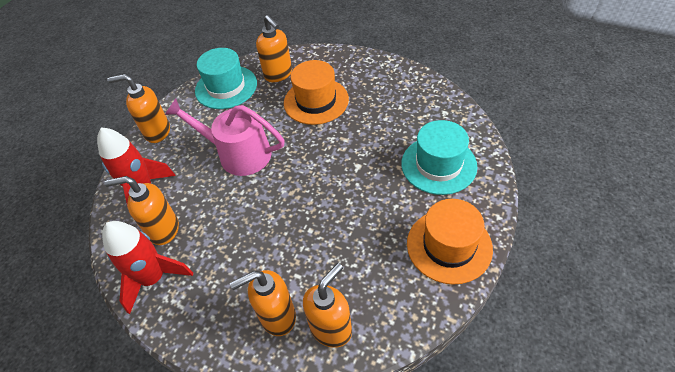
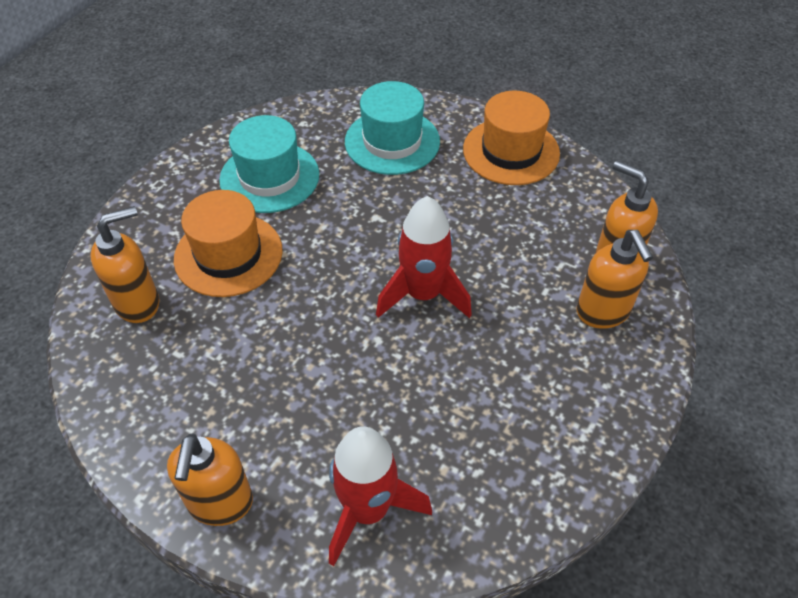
camera: 90 degrees left, 0 degrees up
red rocket [102,221,193,314] -> red rocket moved to [376,196,472,318]
orange soap dispenser [104,176,179,245] -> none
pink watering can [165,99,285,176] -> none
turquoise hat [195,48,257,109] -> turquoise hat moved to [219,115,319,213]

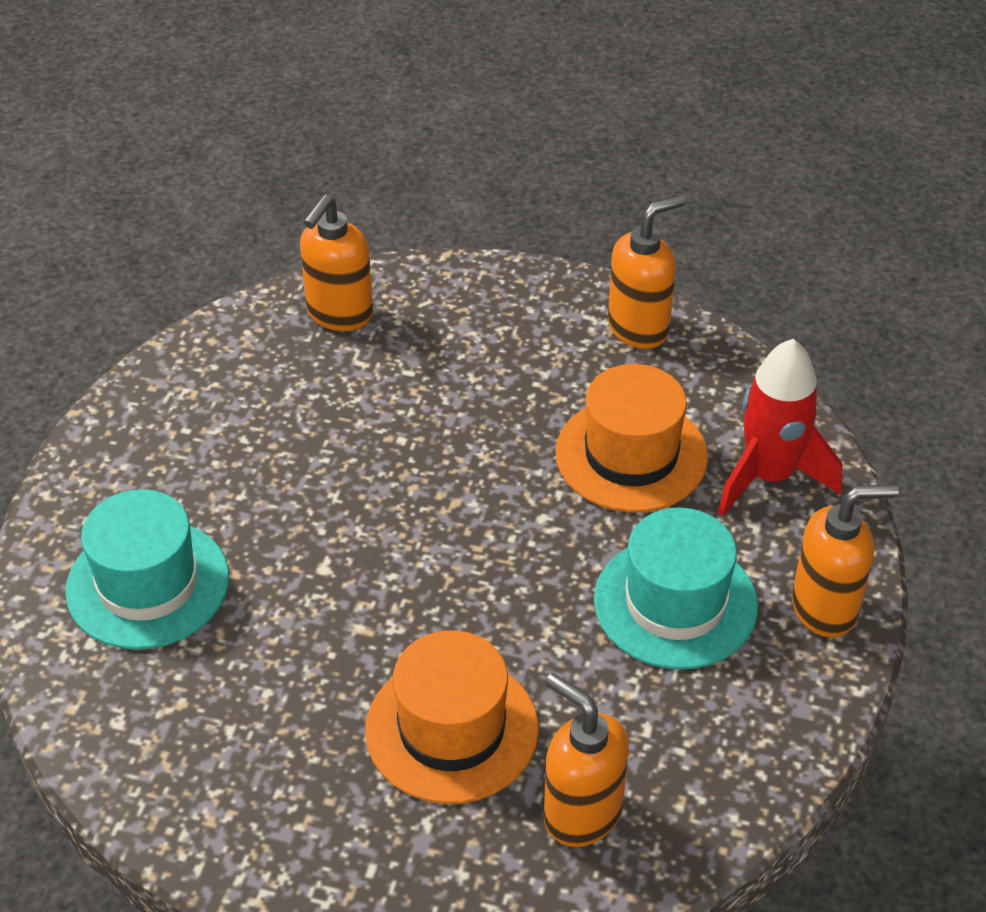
camera: 105 degrees left, 5 degrees down
turquoise hat [219,115,319,213] -> turquoise hat moved to [594,507,758,670]
red rocket [376,196,472,318] -> none
orange hat [463,91,560,185] -> orange hat moved to [555,364,708,512]
orange soap dispenser [576,230,653,329] -> orange soap dispenser moved to [608,195,685,349]

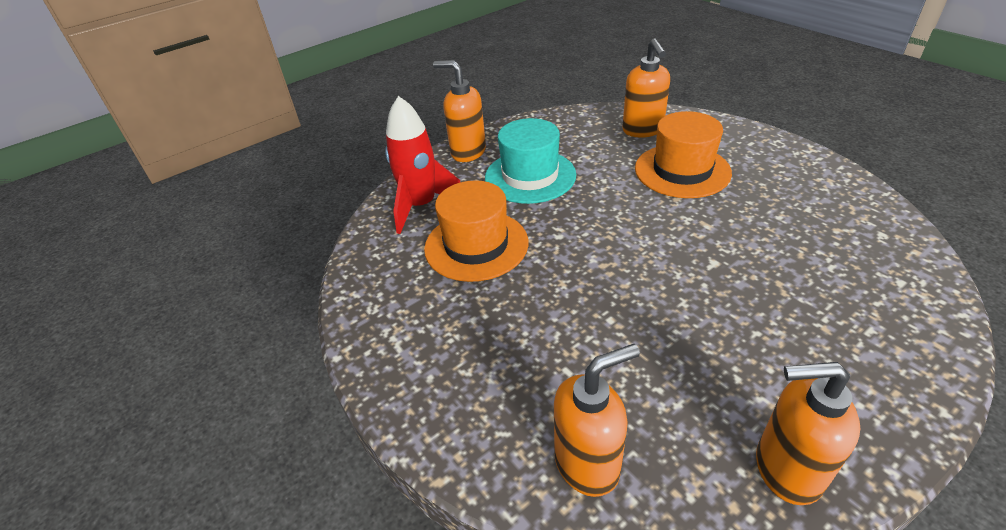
camera: 140 degrees left, 5 degrees down
turquoise hat [65,489,229,650] -> none
orange soap dispenser [608,195,685,349] -> orange soap dispenser moved to [756,362,861,505]

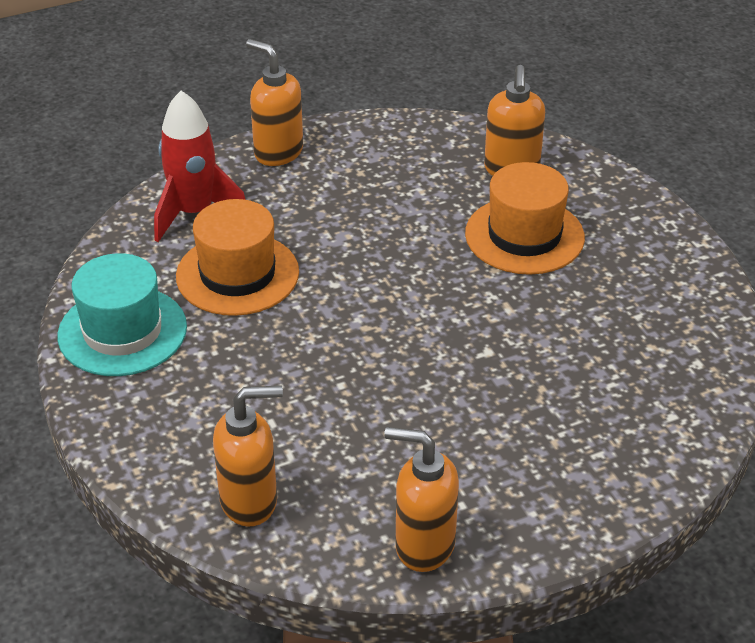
camera: 10 degrees right, 0 degrees up
turquoise hat [485,118,576,204] -> turquoise hat moved to [57,253,187,376]

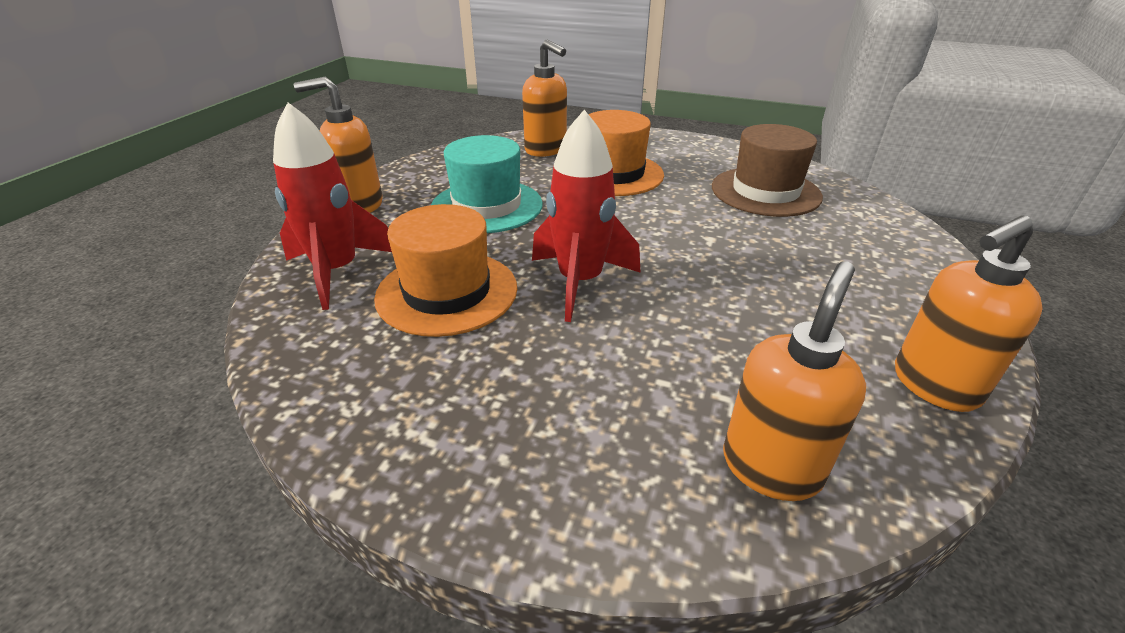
camera: 45 degrees left, 5 degrees down
turquoise hat [57,253,187,376] -> turquoise hat moved to [431,135,543,233]
none -> red rocket [532,110,641,322]
none -> brown hat [712,124,823,217]

